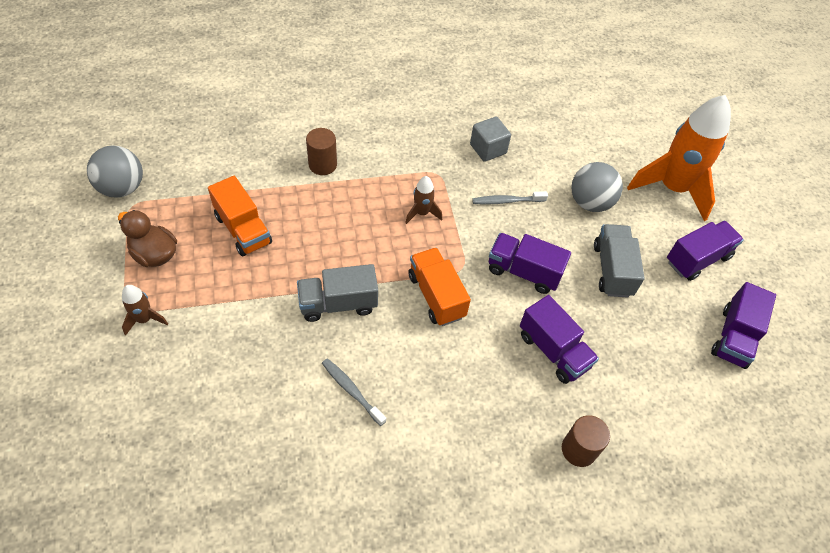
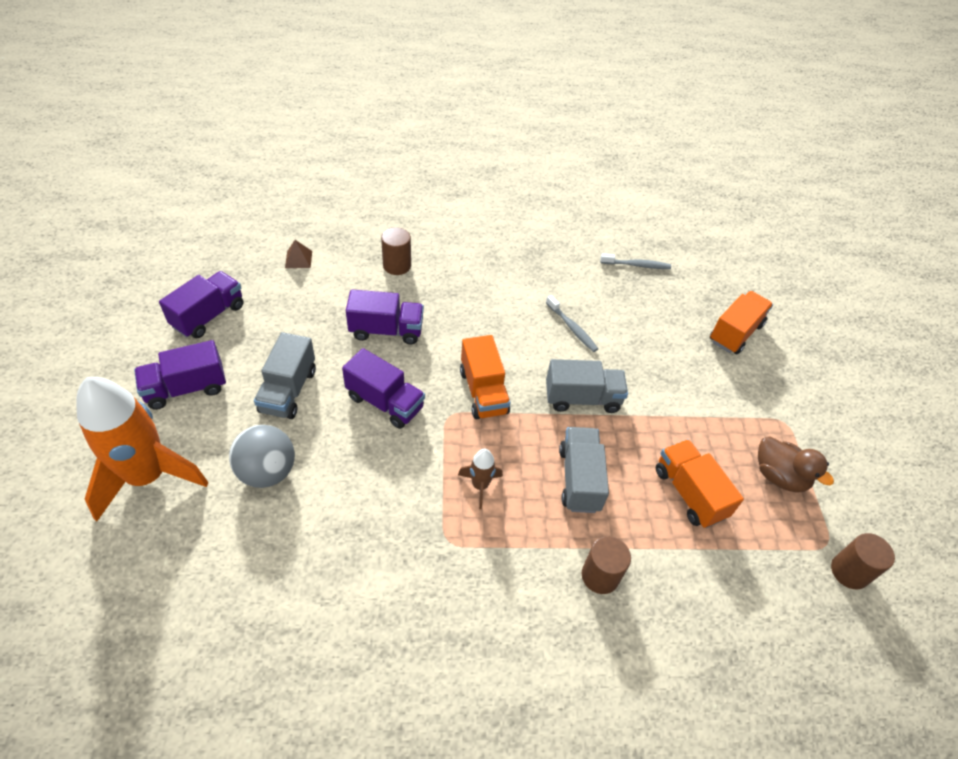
camera: 170 degrees left, 5 degrees down
grey ball [87,146,143,198] -> brown cylinder [831,533,895,589]
brown rocket [122,285,168,336] -> none
grey cube [470,117,511,162] -> none
grey toothbrush [472,191,548,205] -> grey toothbrush moved to [600,253,671,269]
purple truck [520,295,599,384] -> purple truck turned 120 degrees clockwise [346,290,424,344]
none -> brown pyramid [285,240,312,268]
none -> grey truck [559,427,609,513]
none -> orange truck [710,291,773,354]

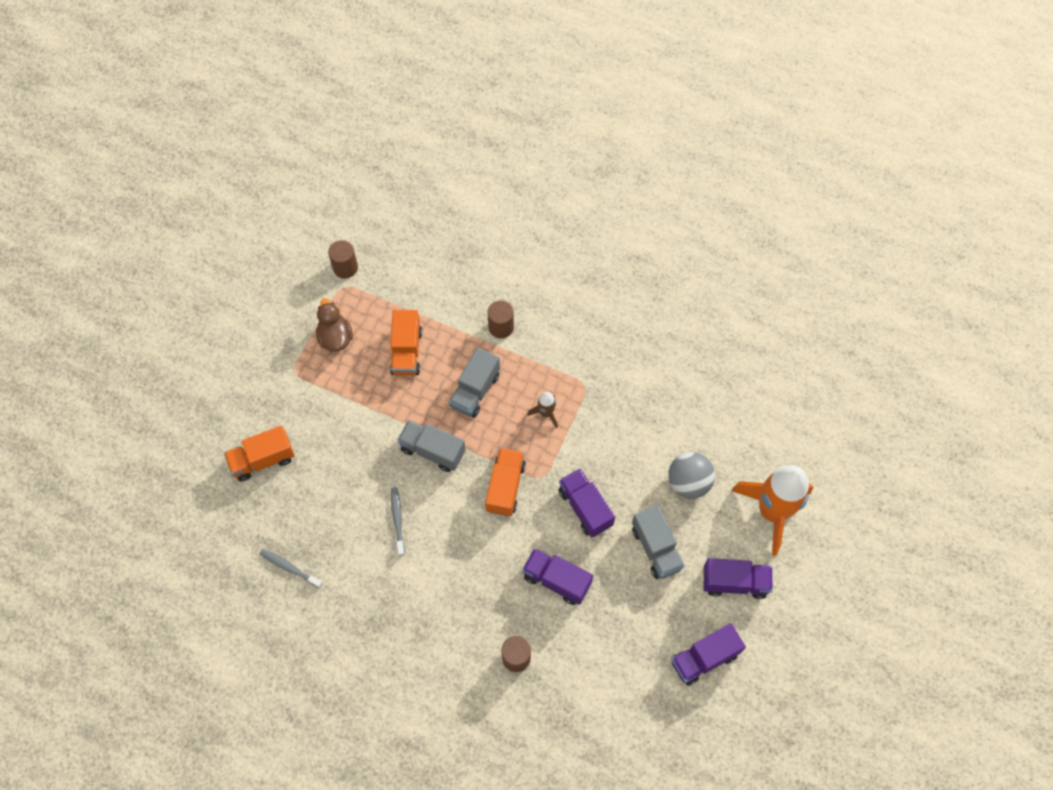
camera: 150 degrees left, 15 degrees up
grey truck [254,332,316,419] -> grey truck turned 120 degrees clockwise [632,505,685,579]
brown pyramid [285,240,312,268] -> none

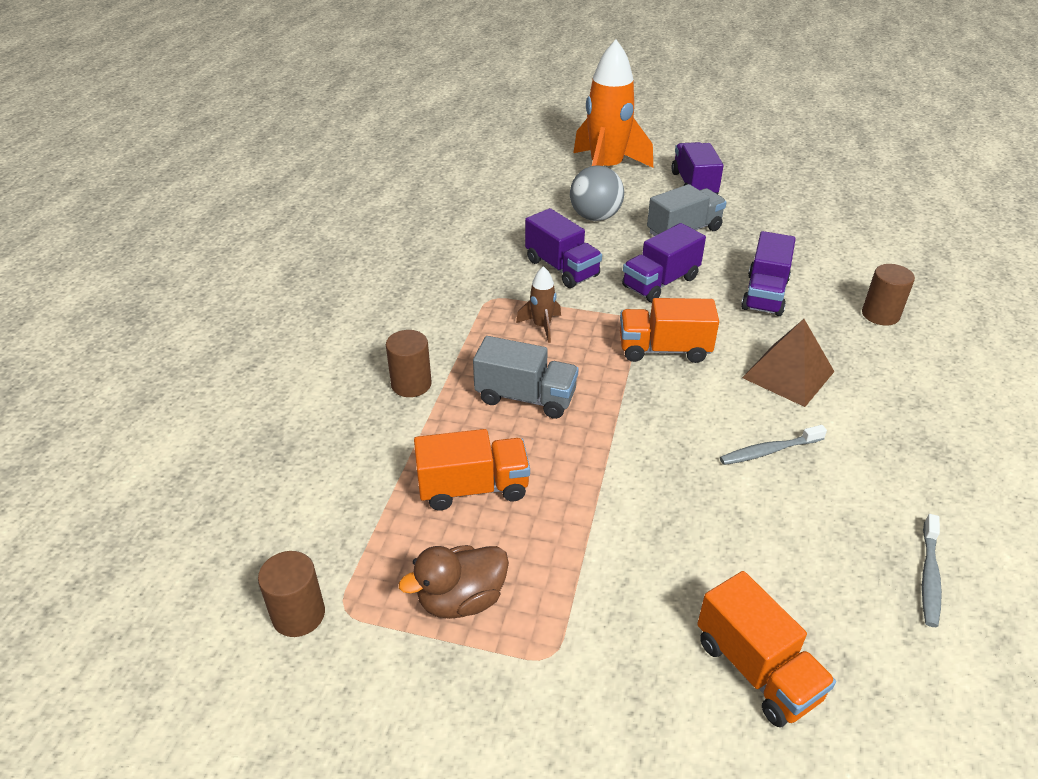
camera: 100 degrees left, 25 degrees down
grey truck [397,420,466,472] -> none
purple truck [671,623,746,686] -> purple truck moved to [525,208,602,288]
none -> brown pyramid [742,319,835,407]

